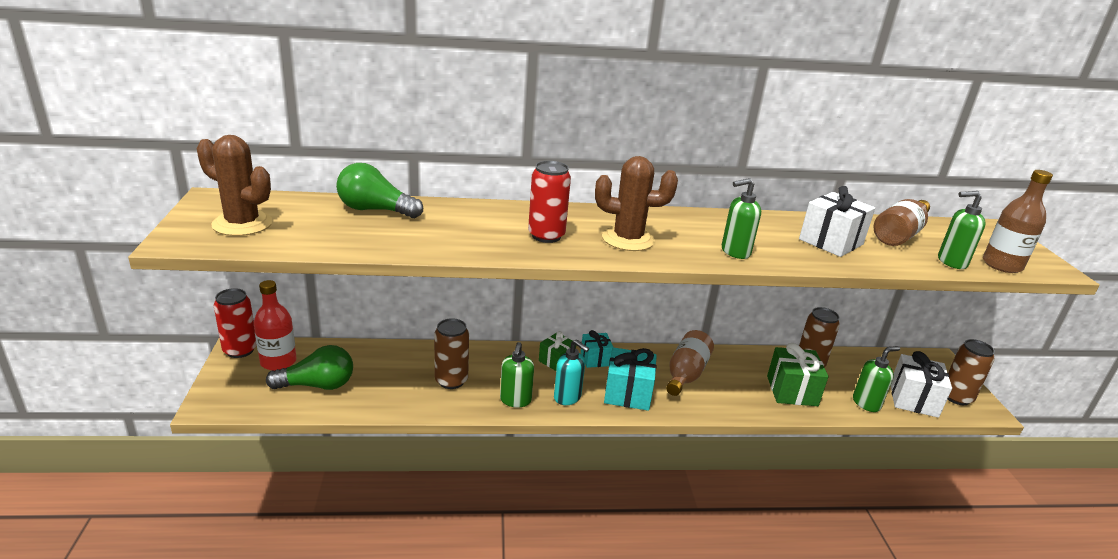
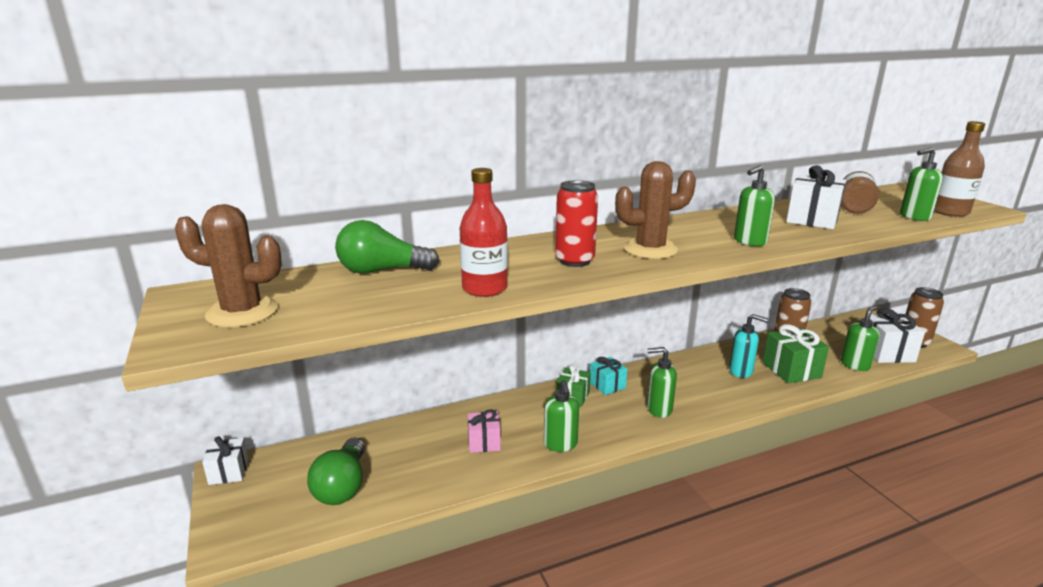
camera: 15 degrees left, 5 degrees down
red can [214,288,257,358] -> white gift [202,436,249,485]
red bottle [254,280,296,371] -> red bottle moved to [460,168,508,297]
green light bulb [266,345,353,390] -> green light bulb turned 120 degrees clockwise [307,438,365,505]
brown can [434,318,469,389] -> pink gift [468,409,501,453]
turquoise soap dispenser [554,340,589,405] -> turquoise soap dispenser moved to [729,314,768,378]
turquoise gift [604,347,657,411] -> green soap dispenser [647,347,677,418]
brown bottle [666,330,714,396] -> none

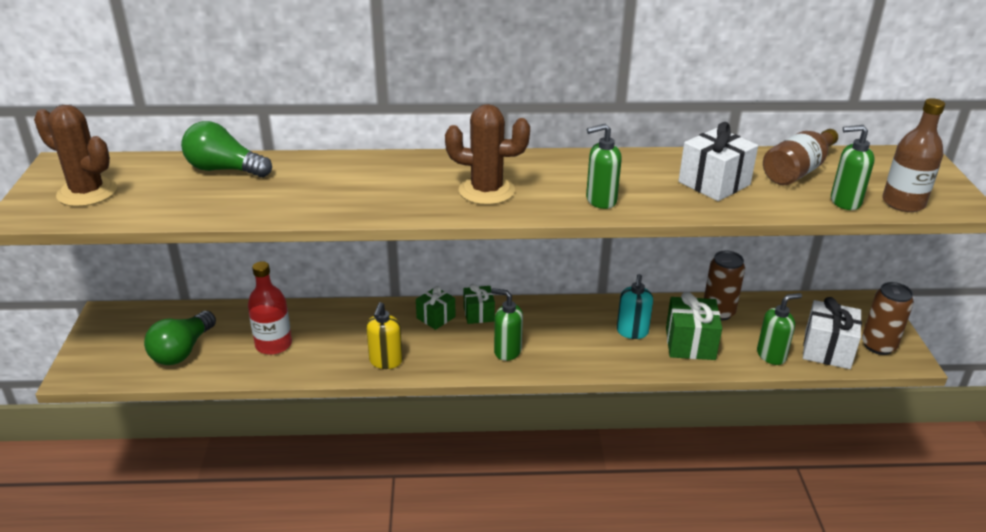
camera: 20 degrees right, 10 degrees up
white gift [202,436,249,485] -> none
red bottle [460,168,508,297] -> red bottle moved to [248,261,292,355]
pink gift [468,409,501,453] -> none
green soap dispenser [544,380,579,452] -> yellow soap dispenser [366,302,403,369]
red can [555,180,598,267] -> none
turquoise gift [590,357,627,395] -> green gift [464,284,495,324]
turquoise soap dispenser [729,314,768,378] -> turquoise soap dispenser turned 60 degrees clockwise [617,274,653,339]

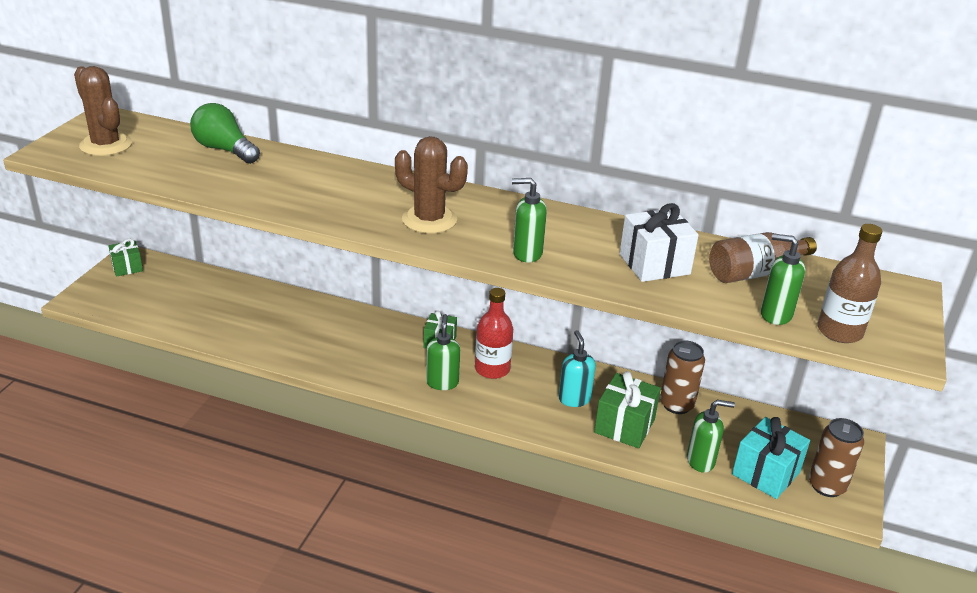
camera: 20 degrees right, 0 degrees up
green light bulb [144,311,216,365] -> none
red bottle [248,261,292,355] -> red bottle moved to [475,288,513,379]
yellow soap dispenser [366,302,403,369] -> none
green gift [416,286,456,330] -> green gift moved to [108,239,143,277]
green soap dispenser [491,288,523,361] -> green soap dispenser turned 45 degrees clockwise [426,314,460,390]
turquoise soap dispenser [617,274,653,339] -> turquoise soap dispenser turned 135 degrees clockwise [558,330,596,407]
white gift [803,297,862,369] -> turquoise gift [732,417,810,499]

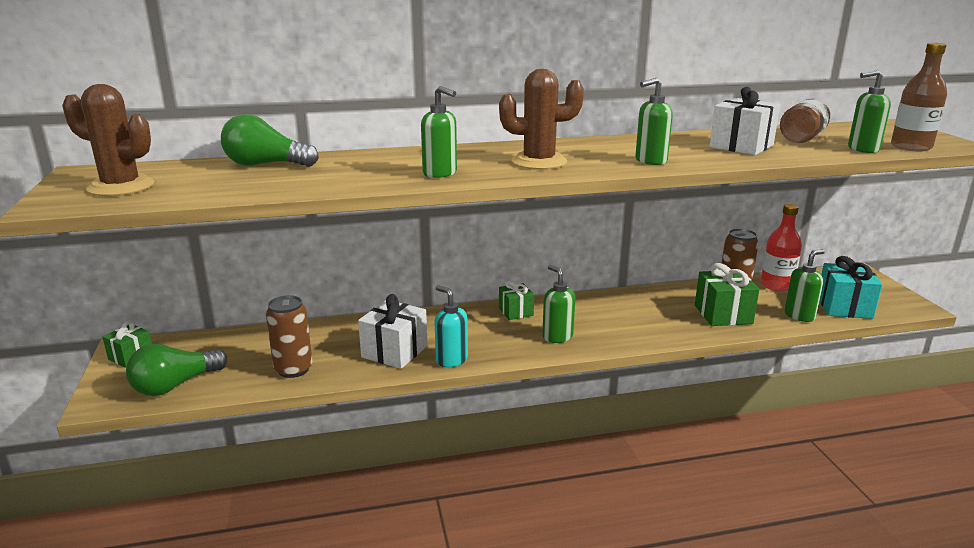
camera: 30 degrees left, 10 degrees down
red bottle [475,288,513,379] -> red bottle moved to [760,204,802,292]
turquoise soap dispenser [558,330,596,407] -> turquoise soap dispenser moved to [435,285,468,367]
brown can [809,418,864,497] -> brown can moved to [266,295,313,378]
none -> green light bulb [126,344,227,396]
none -> white gift [358,294,428,369]
none -> green soap dispenser [421,86,457,178]

